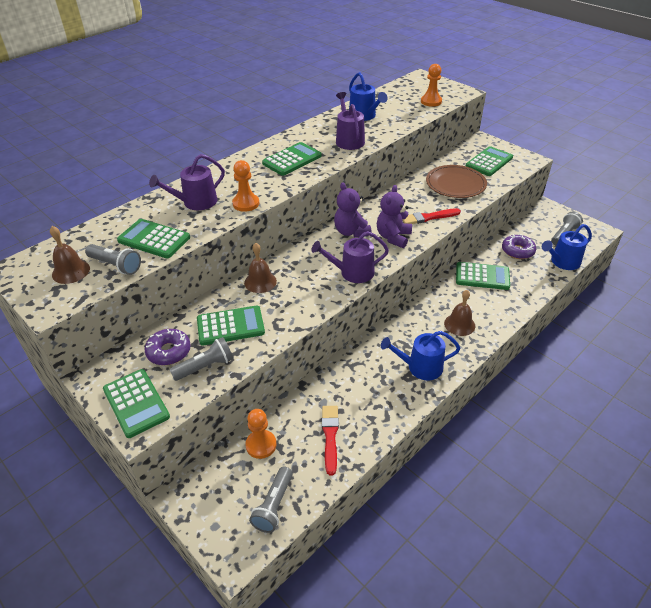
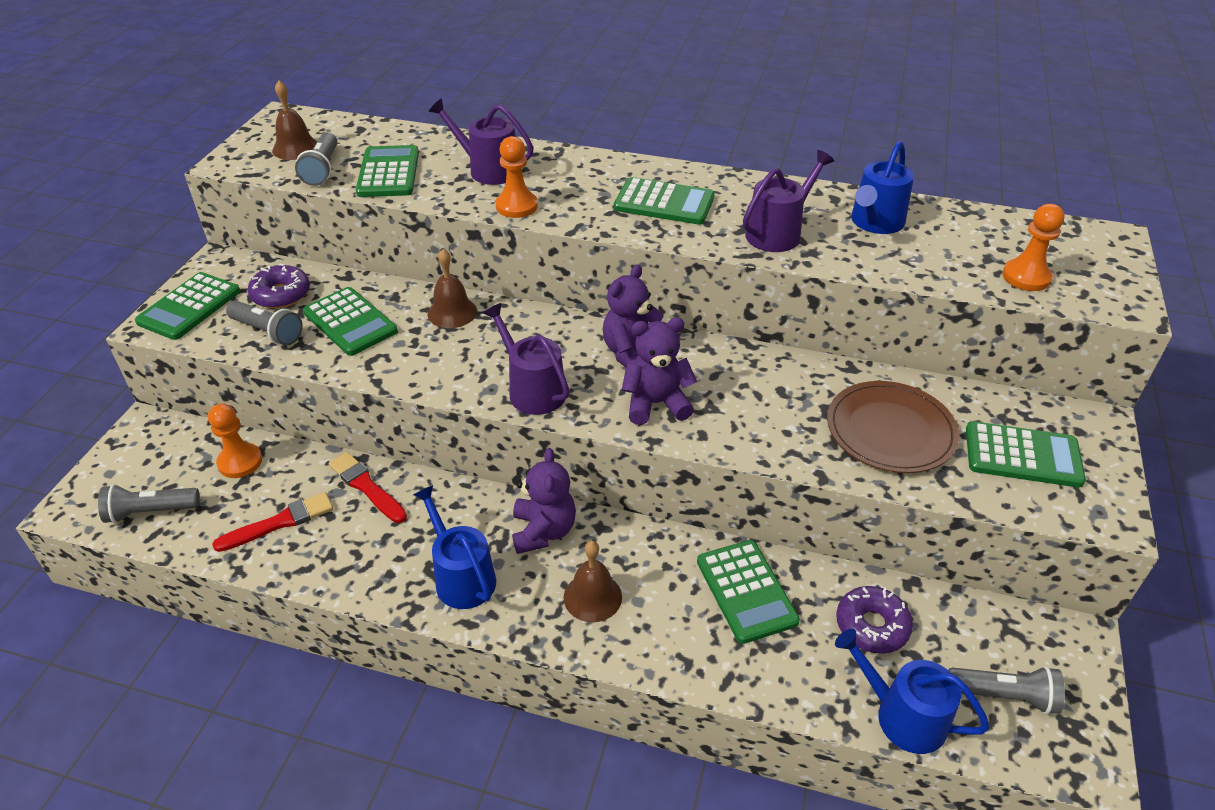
camera: 60 degrees right, 0 degrees up
red brush [402,208,461,224] -> red brush moved to [329,452,407,523]
none -> purple teddy bear [512,448,576,554]

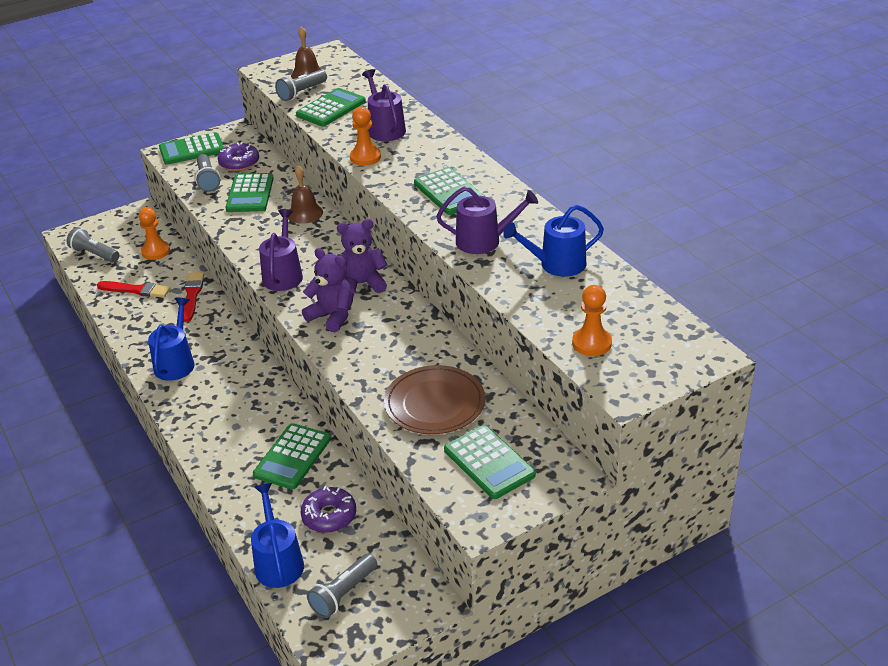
camera: 45 degrees right, 5 degrees down
purple teddy bear [512,448,576,554] -> none
brown bell [564,541,622,622] -> none
grey flashlight [948,666,1065,714] -> grey flashlight turned 75 degrees clockwise [307,554,377,618]

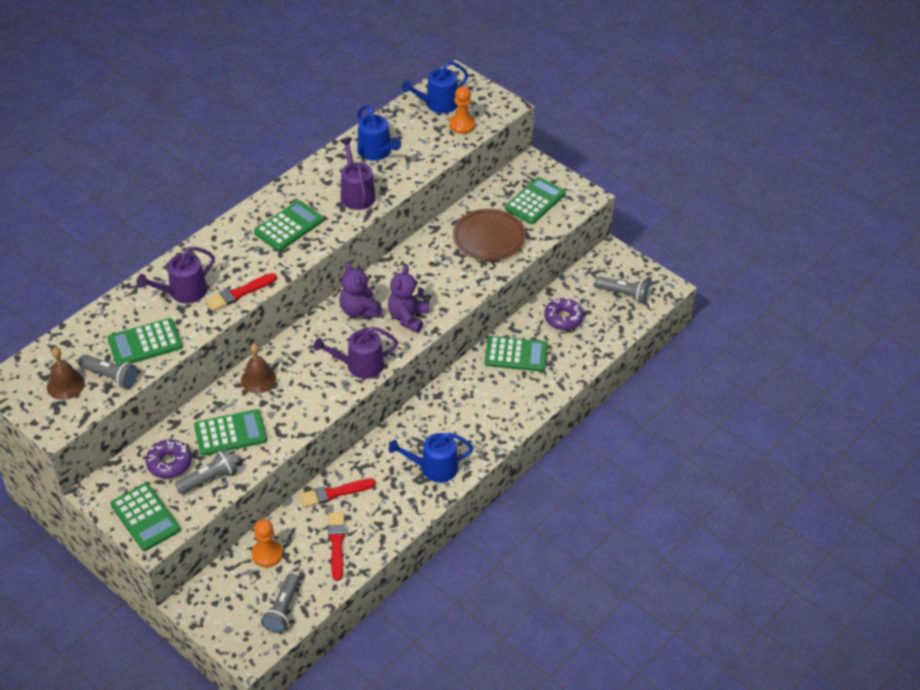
camera: 110 degrees left, 10 degrees up
blue watering can [251,483,304,588] -> blue watering can moved to [402,61,468,113]
green calculator [296,88,366,126] -> green calculator turned 45 degrees counterclockwise [107,318,183,365]
orange pawn [350,107,381,166] -> red brush [206,273,277,311]

